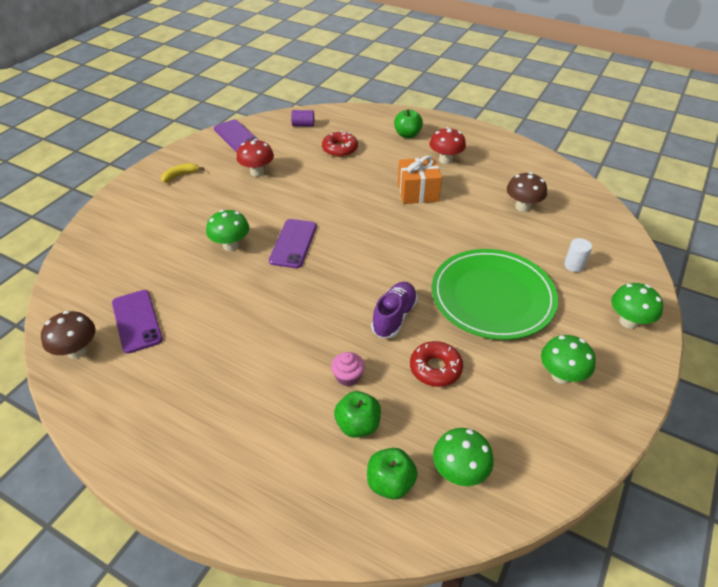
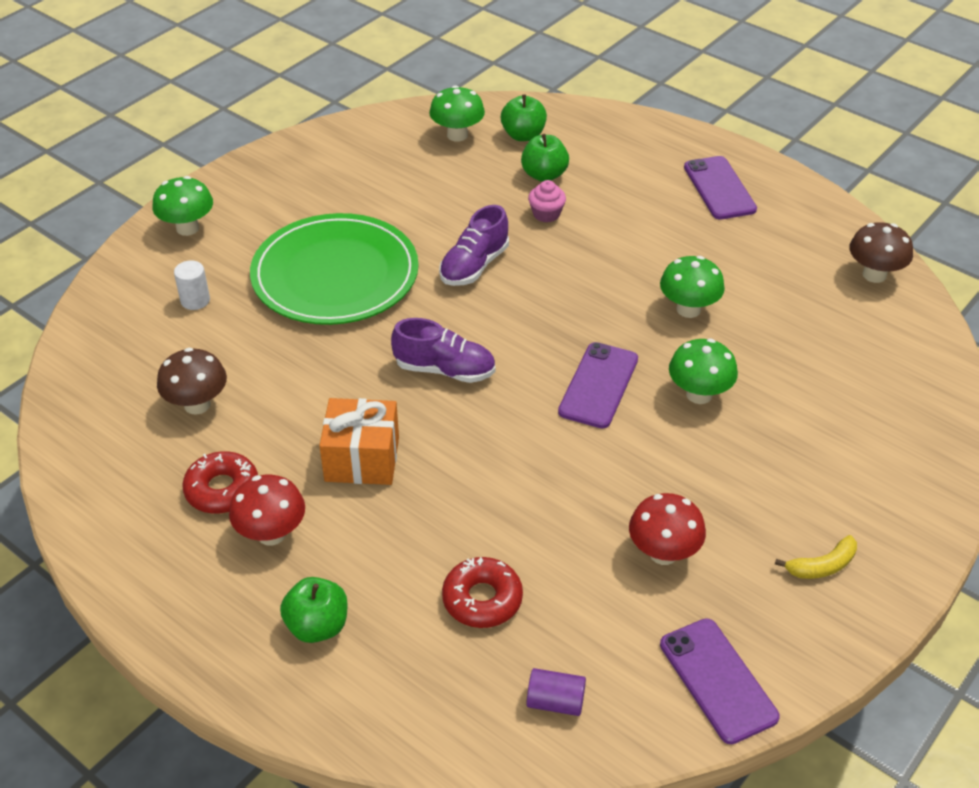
camera: 170 degrees left, 0 degrees up
purple phone [112,290,163,354] -> purple phone moved to [684,156,757,220]
red donut [410,341,463,387] -> red donut moved to [182,451,258,514]
green mushroom [541,335,596,384] -> green mushroom moved to [660,256,725,318]
none -> purple shoe [391,318,495,383]

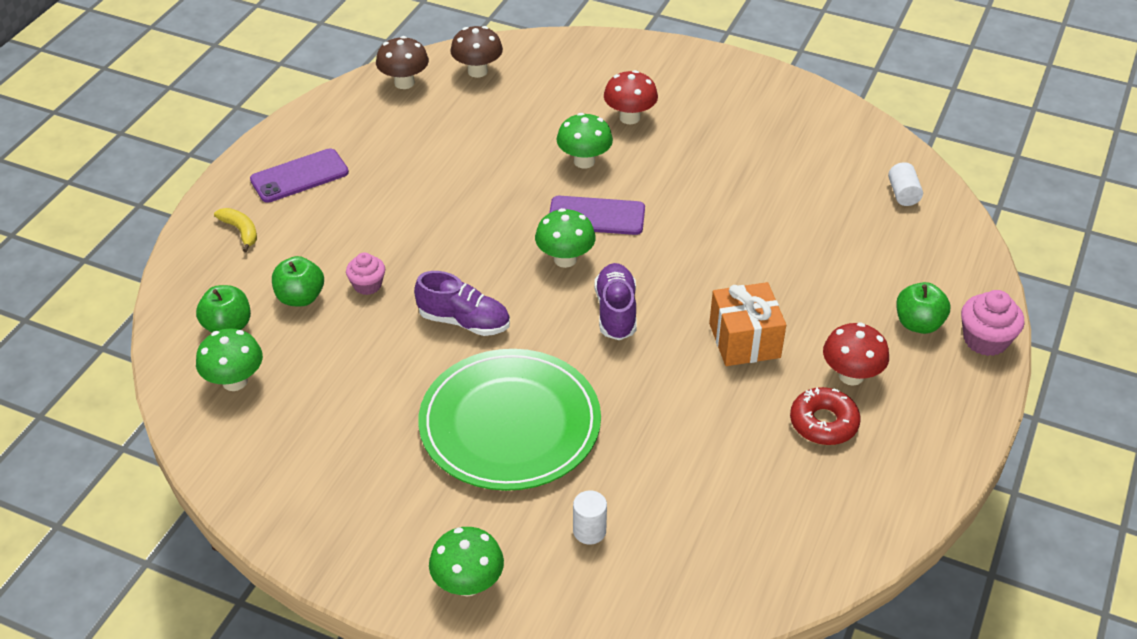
camera: 105 degrees left, 0 degrees up
brown mushroom [157,348,227,415] -> brown mushroom moved to [450,26,503,78]
red donut [442,557,523,628] -> none
purple cylinder [526,668,586,716] -> white cylinder [888,162,923,206]
red mushroom [629,493,706,565] -> red mushroom moved to [604,70,658,124]
green mushroom [660,256,725,318] -> green mushroom moved to [535,208,596,268]
purple phone [660,618,780,744] -> none
yellow banana [775,535,857,579] -> yellow banana moved to [214,208,257,252]
none -> pink cupcake [961,290,1025,356]

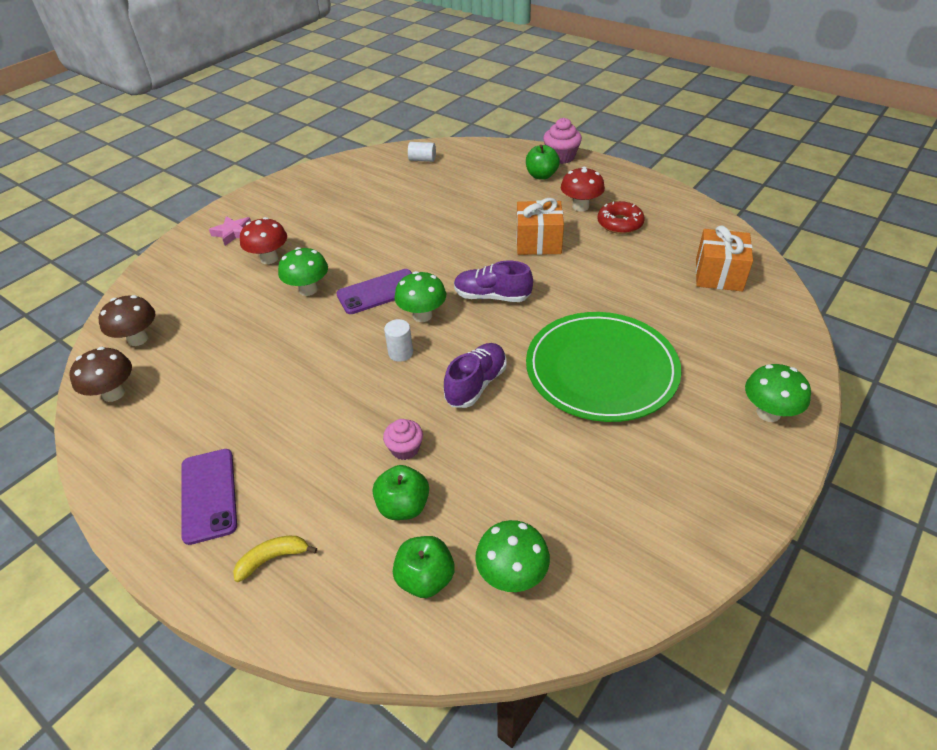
camera: 75 degrees left, 0 degrees up
purple phone [549,196,645,235] -> purple phone turned 45 degrees clockwise [336,269,412,314]
white cylinder [573,490,607,545] -> white cylinder moved to [384,319,413,362]
none -> pink star [209,216,251,246]
none -> orange gift [696,225,753,291]

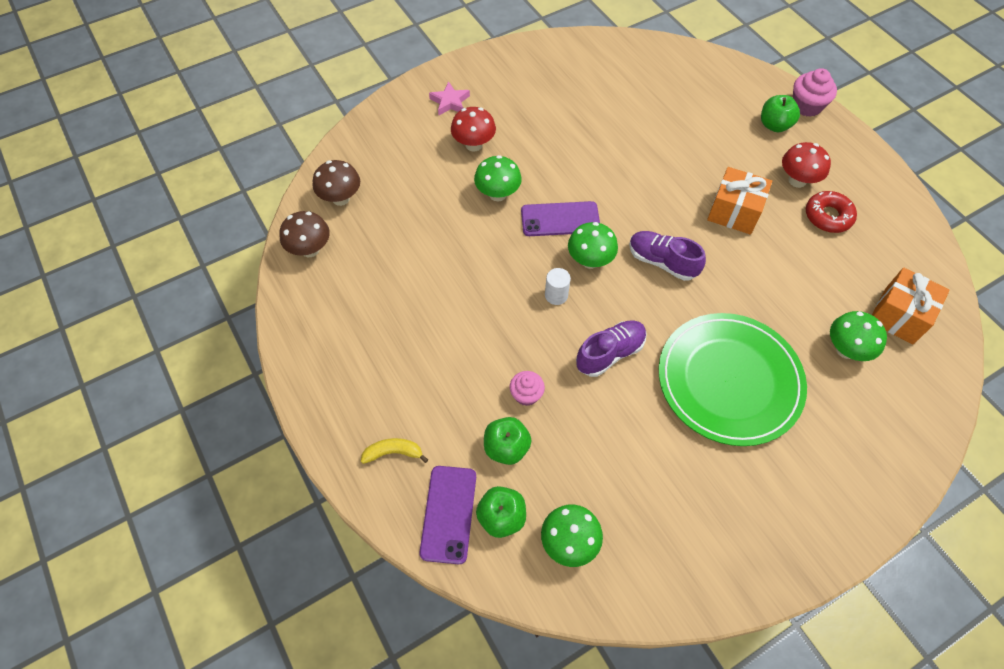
camera: 20 degrees right, 15 degrees up
purple phone [181,449,237,545] -> purple phone moved to [419,466,476,564]
white cylinder [408,142,436,162] -> none
green mushroom [745,364,811,422] -> green mushroom moved to [830,311,887,361]

